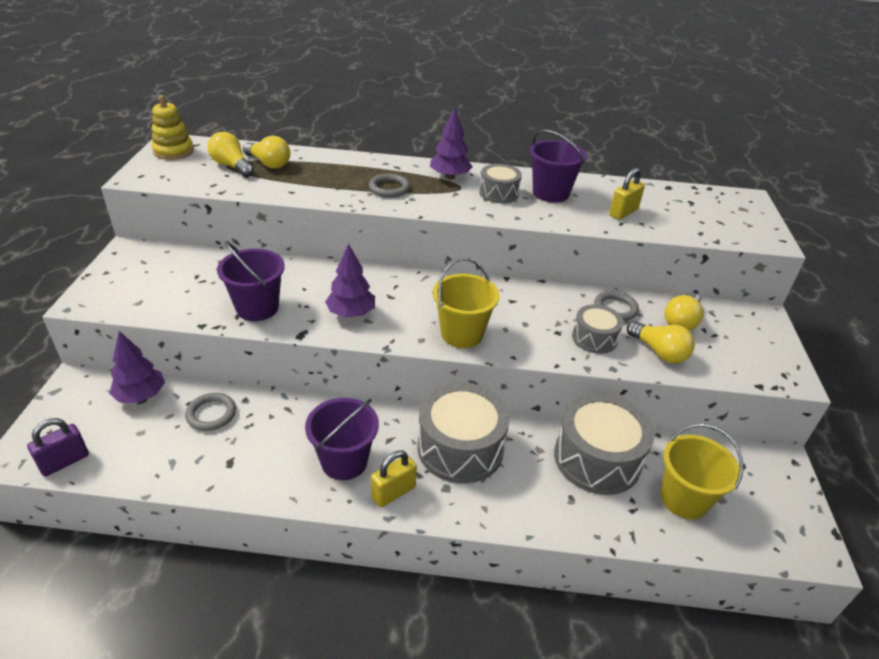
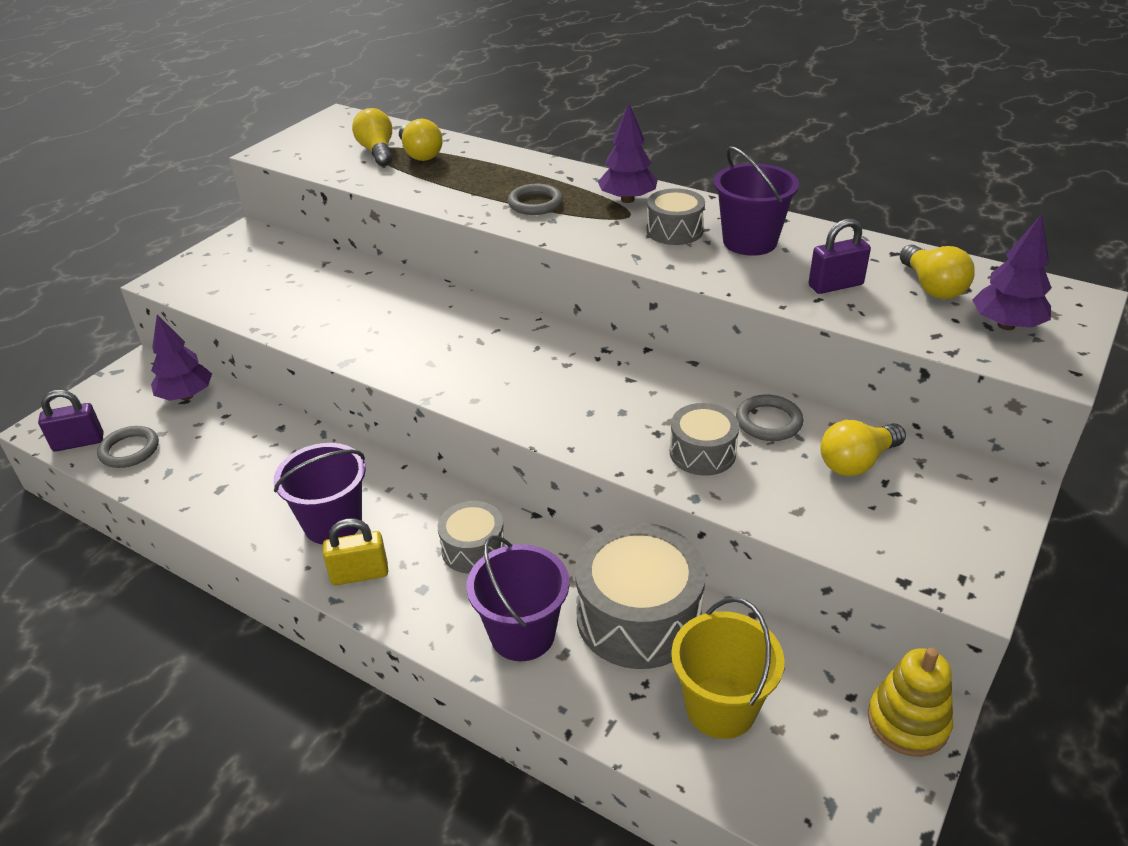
camera: 30 degrees right, 0 degrees up
yellow stacking toy [151,95,194,160] -> yellow stacking toy moved to [868,648,953,757]
grey ring [185,393,236,431] -> grey ring moved to [97,426,159,468]
purple bucket [217,241,285,321] -> purple bucket moved to [466,535,569,661]
purple tree [325,243,375,318] -> purple tree moved to [972,214,1052,330]
grey drum [418,383,510,484] -> grey drum [438,501,506,574], size x0.56
yellow bucket [433,257,500,348] -> none
yellow padlock [609,168,645,220] -> purple padlock [808,219,871,294]
yellow light bulb [627,321,695,363] -> yellow light bulb moved to [900,245,975,299]

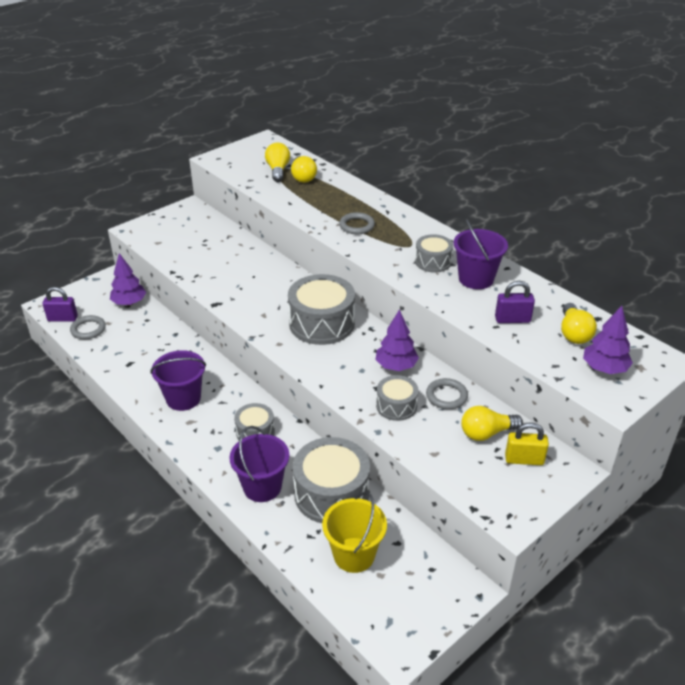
camera: 15 degrees right, 0 degrees up
yellow padlock [323,518,388,585] -> yellow padlock moved to [505,422,549,465]
purple tree [598,103,658,203] -> purple tree moved to [376,309,419,371]
yellow stacking toy [868,648,953,757] -> none
none -> grey drum [288,274,355,345]

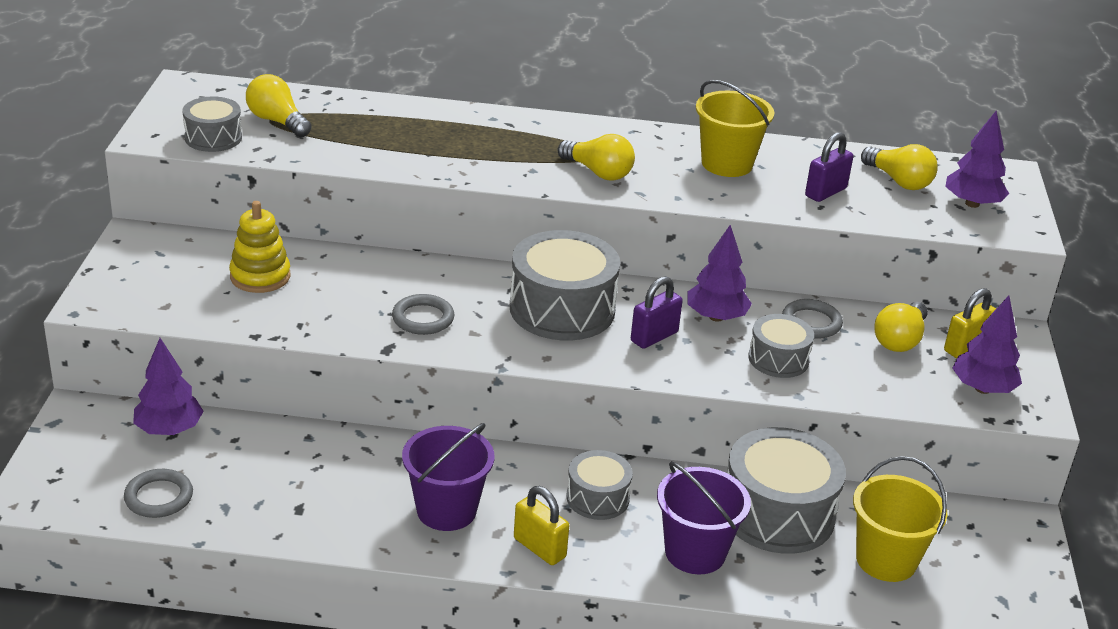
camera: 45 degrees left, 5 degrees down
purple padlock [43,287,78,322] -> purple padlock moved to [631,276,683,349]
yellow light bulb [291,156,317,183] -> yellow light bulb moved to [558,134,635,181]
grey ring [339,212,375,234] -> grey ring moved to [392,294,454,335]
grey drum [415,234,453,273] -> grey drum moved to [182,96,242,152]
purple bucket [454,219,508,289] -> yellow bucket [696,80,774,177]
none -> yellow stacking toy [229,201,291,293]
none -> yellow padlock [514,486,570,565]
none -> purple tree [952,296,1022,394]

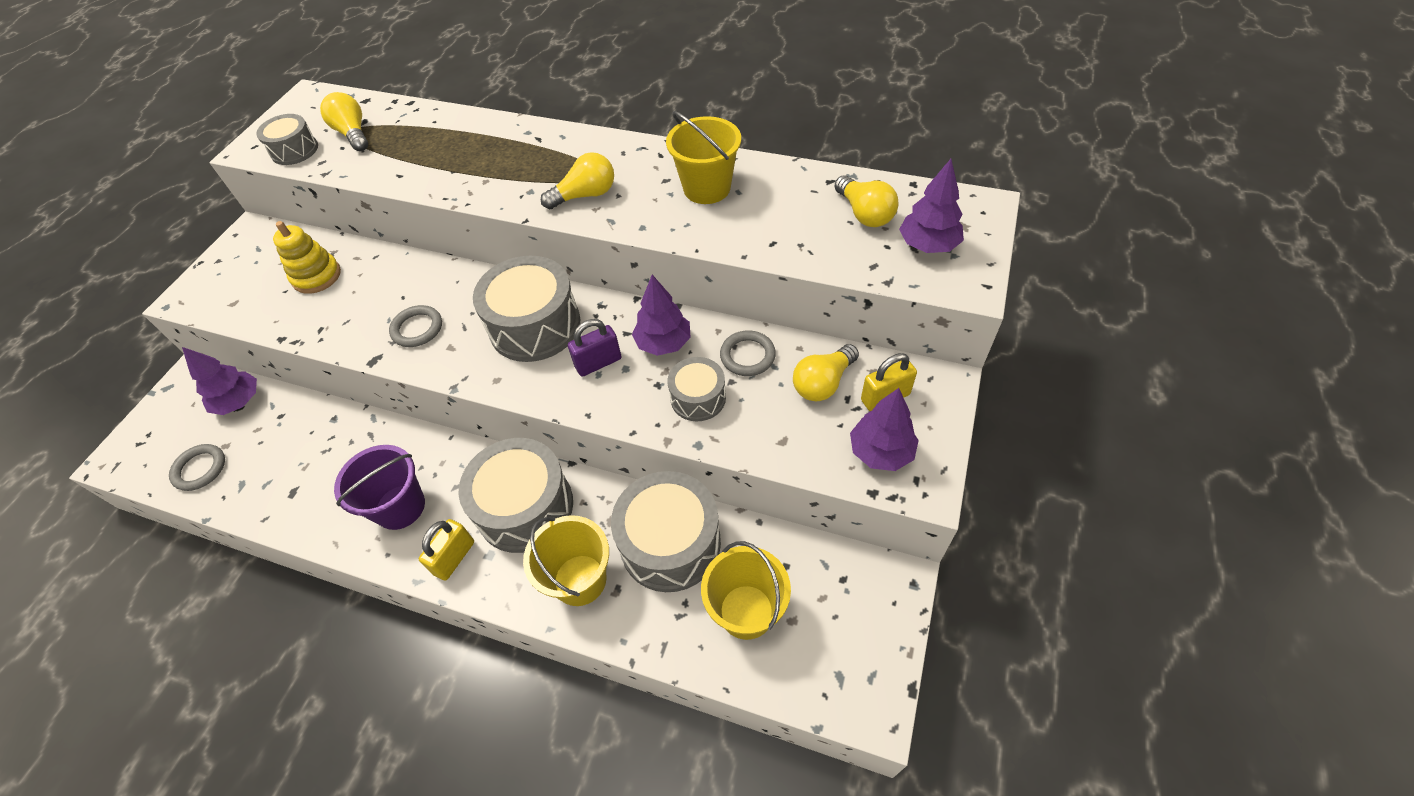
camera: 20 degrees right, 20 degrees up
yellow padlock [514,486,570,565] -> yellow padlock turned 60 degrees clockwise [419,519,474,581]
yellow light bulb [558,134,635,181] -> yellow light bulb turned 75 degrees counterclockwise [541,152,614,209]
grey drum [566,450,633,520] -> grey drum [459,438,573,553], size x1.80
purple bucket [657,462,751,574] -> yellow bucket [523,515,609,606]
purple padlock [805,132,853,202] -> none

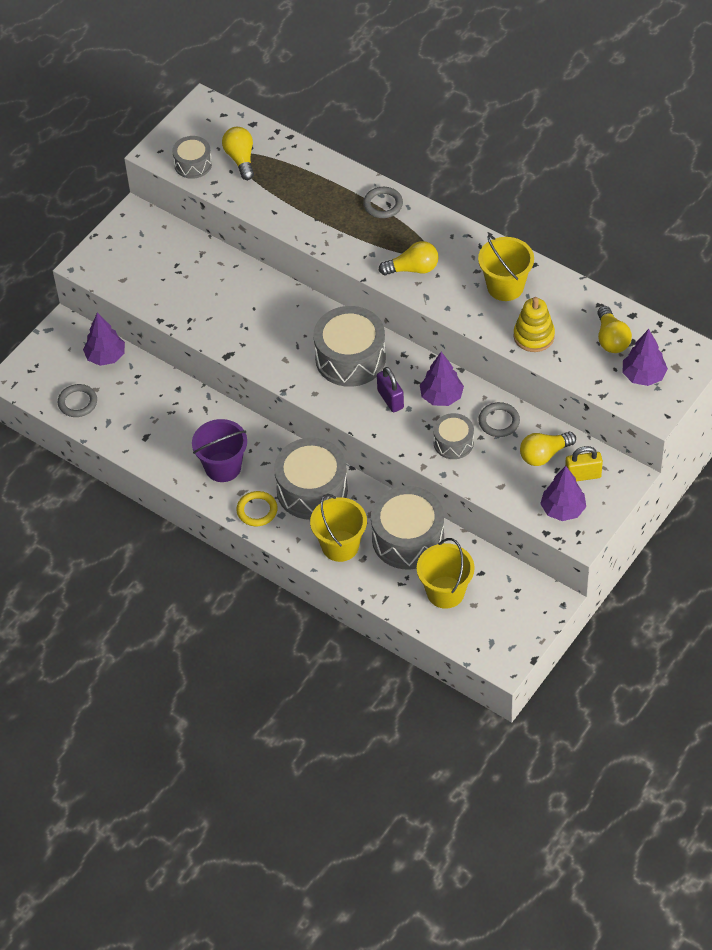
camera: 15 degrees right, 0 degrees up
yellow stacking toy [273,221,341,294] -> yellow stacking toy moved to [514,297,555,352]
grey ring [389,305,442,347] -> grey ring moved to [363,187,403,218]
yellow padlock [419,519,474,581] -> yellow ring [236,491,278,526]
purple padlock [568,319,622,377] -> purple padlock turned 75 degrees clockwise [377,367,404,412]

